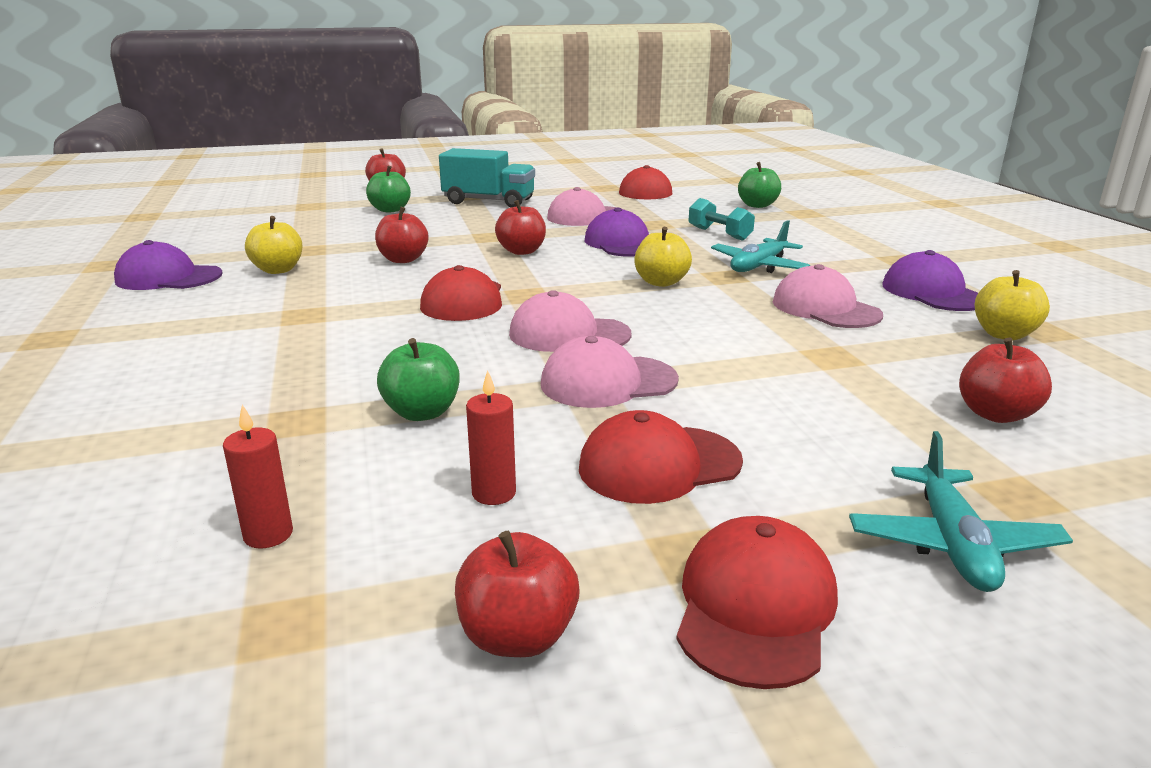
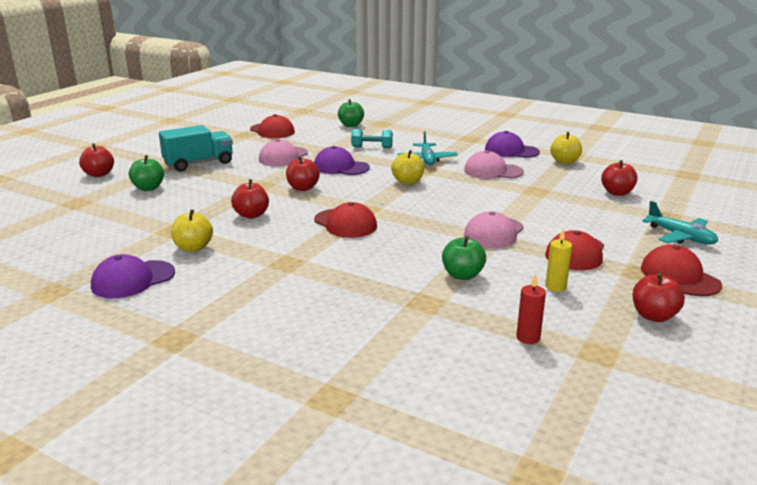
camera: 45 degrees left, 0 degrees up
red candle [466,370,516,505] -> yellow candle [545,229,572,292]
pink cap [509,290,631,352] -> none

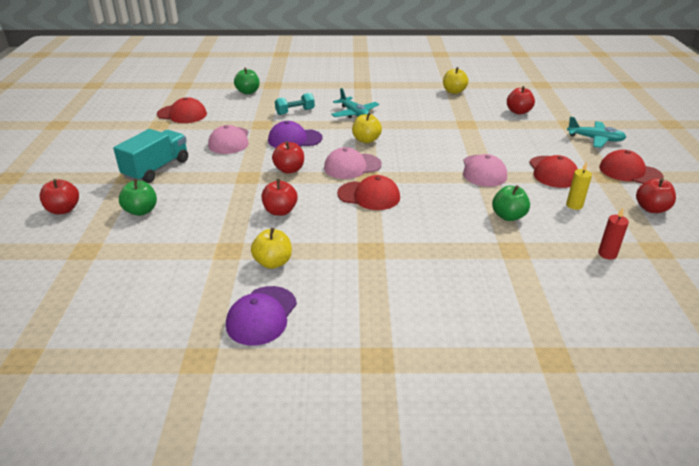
camera: 30 degrees left, 10 degrees up
pink cap [464,150,524,179] -> pink cap moved to [324,147,382,179]
purple cap [485,131,540,158] -> none

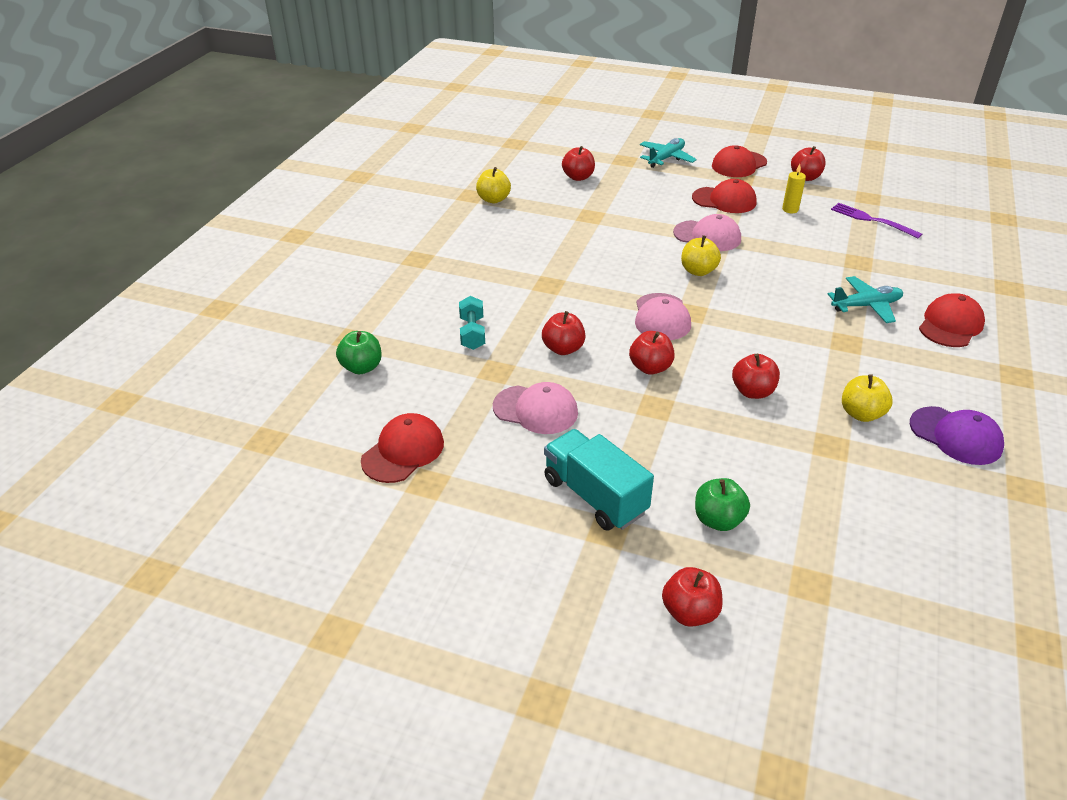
camera: 70 degrees left, 5 degrees up
purple cap [268,121,323,148] -> red apple [542,311,585,355]
turquoise plane [331,88,379,118] -> turquoise plane moved to [828,276,903,323]
red cap [337,175,400,210] -> red cap moved to [919,293,985,347]
yellow apple [352,112,382,143] -> yellow apple moved to [681,235,721,276]
green apple [492,185,530,221] -> none
red candle [598,208,629,259] -> purple fork [831,203,922,238]

